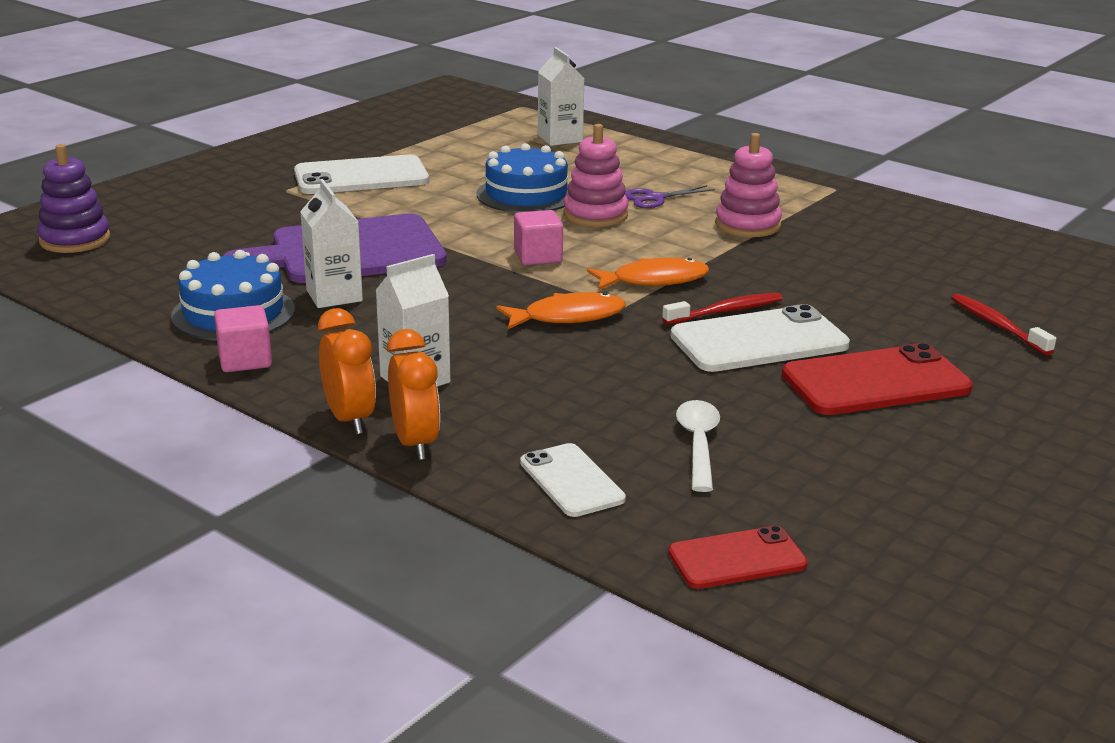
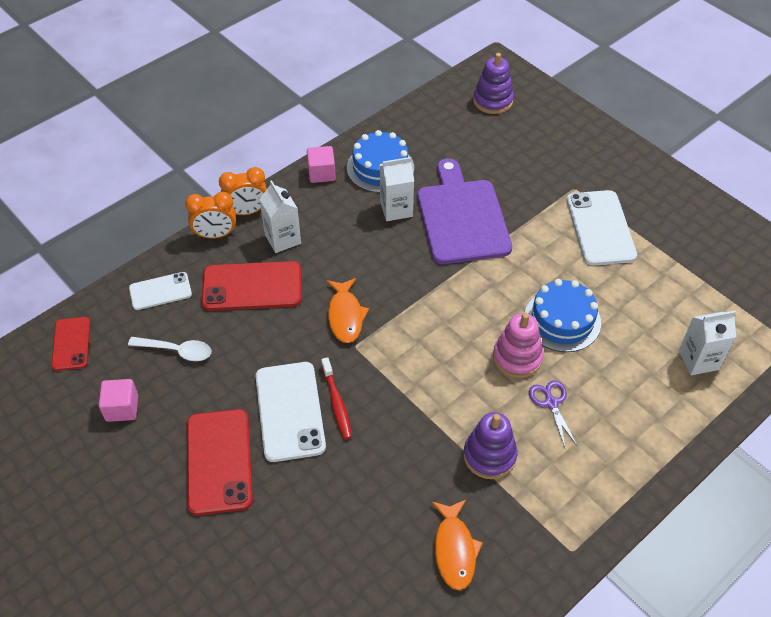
camera: 100 degrees right, 25 degrees up
pink cube [514,210,563,265] -> pink cube moved to [99,379,138,422]
orange fish [587,258,709,290] -> orange fish moved to [432,500,483,590]
pink stacking toy [715,133,782,237] -> purple stacking toy [463,412,518,479]
red toothbrush [951,293,1056,355] -> none
none -> red phone [202,261,301,311]

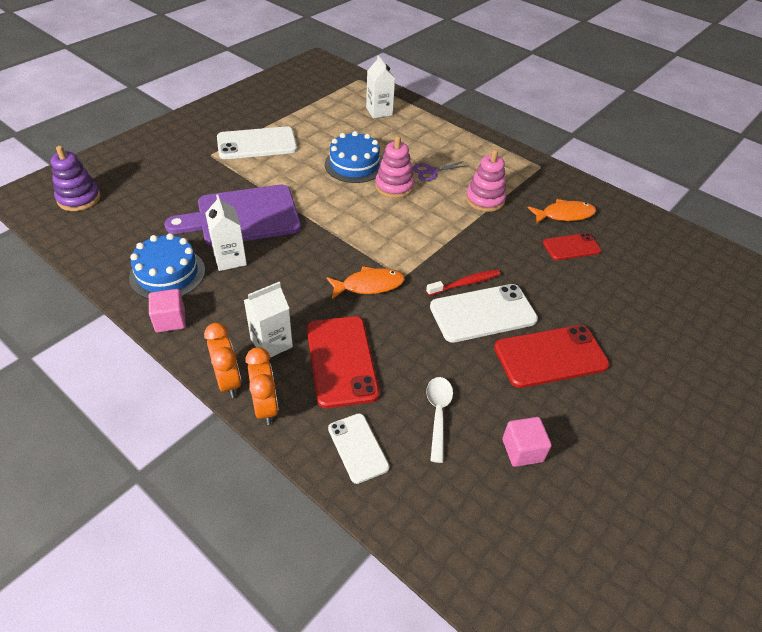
camera: 100 degrees left, 5 degrees down
red phone [51,317,90,371] -> red phone moved to [543,233,601,260]
purple stacking toy [463,412,518,479] -> pink stacking toy [466,149,506,212]

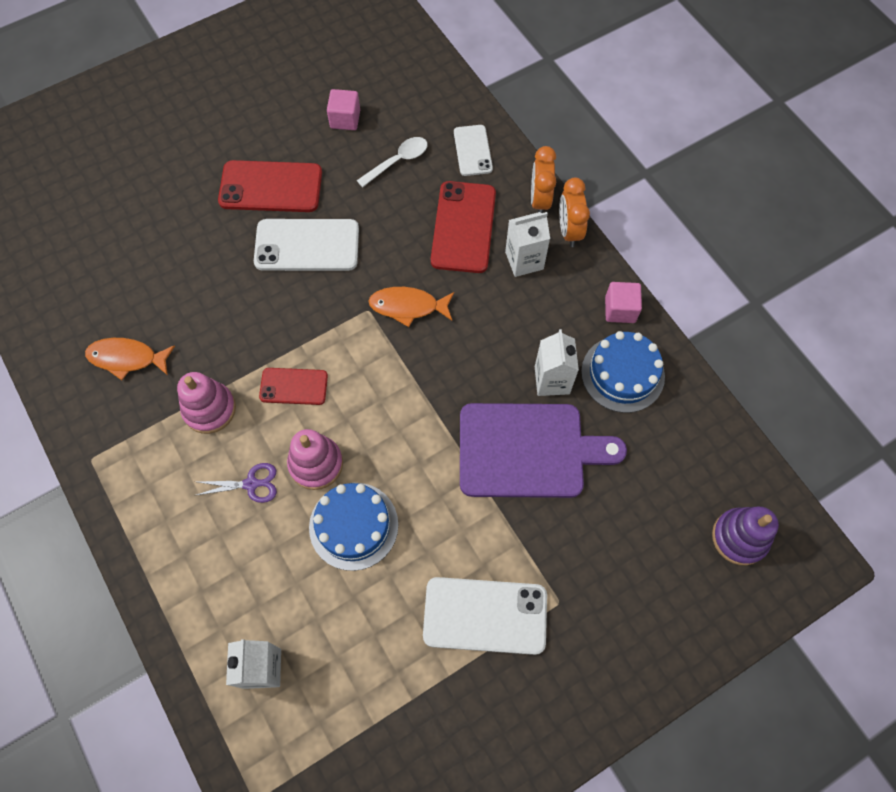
camera: 160 degrees left, 20 degrees up
red toothbrush [426,269,500,296] -> none
white spoon [426,377,453,463] -> white spoon turned 150 degrees counterclockwise [357,137,427,187]
red phone [543,233,601,260] -> red phone moved to [259,368,328,405]

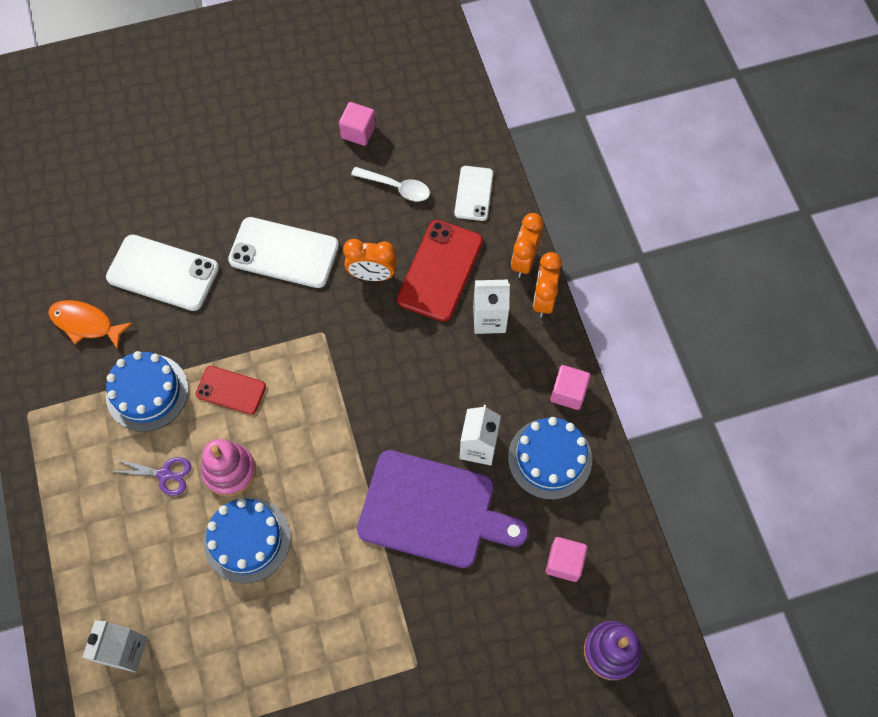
camera: 15 degrees right, 0 degrees up
pink stacking toy [177,372,236,434] -> blue cake [106,351,189,432]
red phone [218,160,322,212] -> none
white spoon [357,137,427,187] -> white spoon turned 45 degrees clockwise [351,167,430,202]
orange fish [368,287,454,327] -> none
white phone [423,577,547,655] -> white phone moved to [106,234,219,311]
none -> orange clock [343,239,397,281]
none -> pink cube [546,537,588,582]

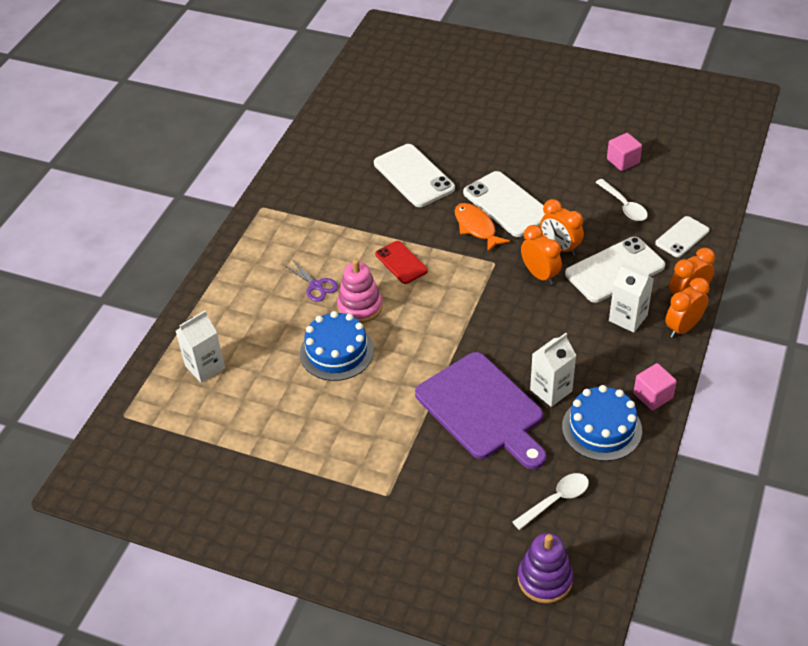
camera: 40 degrees right, 20 degrees down
orange fish [48,300,132,350] -> orange fish moved to [455,203,510,253]
blue cake [106,351,189,432] -> none
red phone [397,220,483,322] -> white phone [565,237,665,303]
pink cube [546,537,588,582] -> white spoon [512,473,589,530]
none -> orange clock [521,225,562,285]

